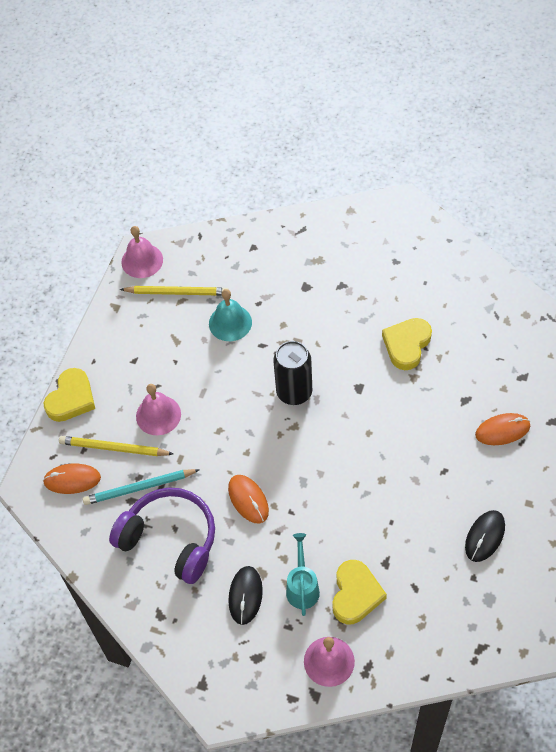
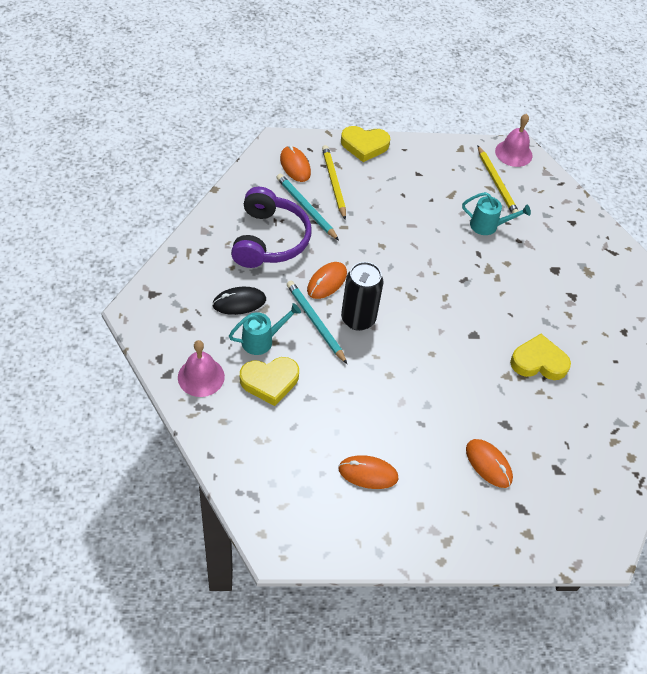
camera: 60 degrees right, 5 degrees down
pink bell [136,384,181,435] -> none
turquoise bell [209,289,252,341] -> turquoise watering can [462,192,531,235]
black can [273,341,312,405] -> black can moved to [341,262,383,331]
black mouse [465,510,505,562] -> orange mouse [339,455,398,489]
none -> turquoise pencil [287,281,347,364]

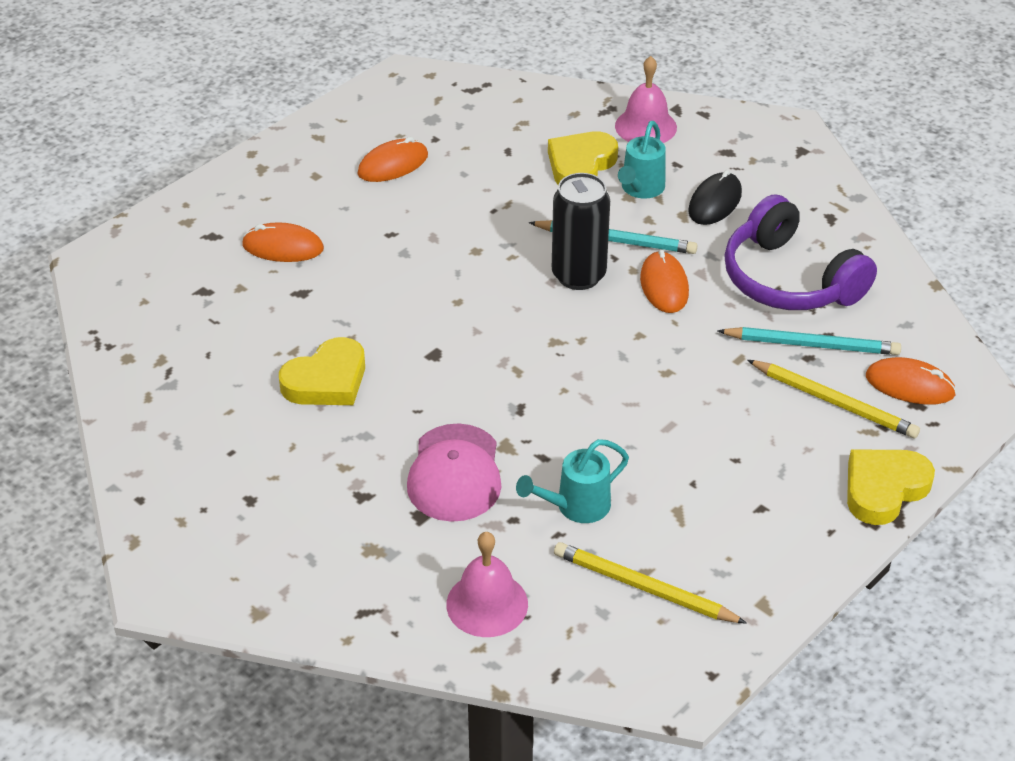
camera: 140 degrees right, 10 degrees down
pink bell [495,114,532,167] -> pink bell moved to [446,532,528,637]
none -> pink cap [407,424,501,522]

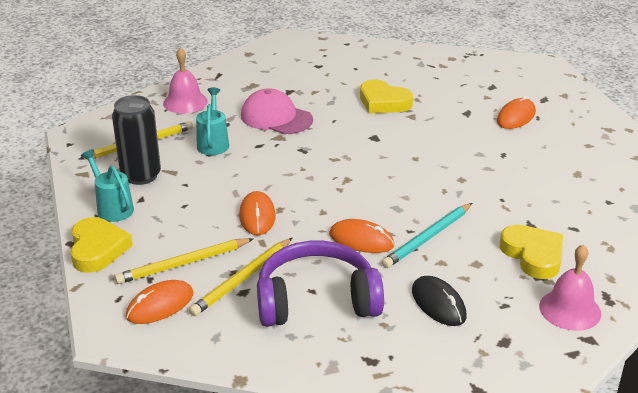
camera: 120 degrees right, 10 degrees down
yellow heart [279,337,365,405] -> yellow heart turned 45 degrees counterclockwise [360,80,413,114]
orange mouse [358,137,428,182] -> orange mouse moved to [239,191,276,235]
black can [552,173,610,290] -> black can moved to [112,95,161,185]
turquoise watering can [618,121,666,198] -> turquoise watering can moved to [81,149,134,222]
turquoise pencil [717,327,901,355] -> yellow pencil [189,238,292,316]

